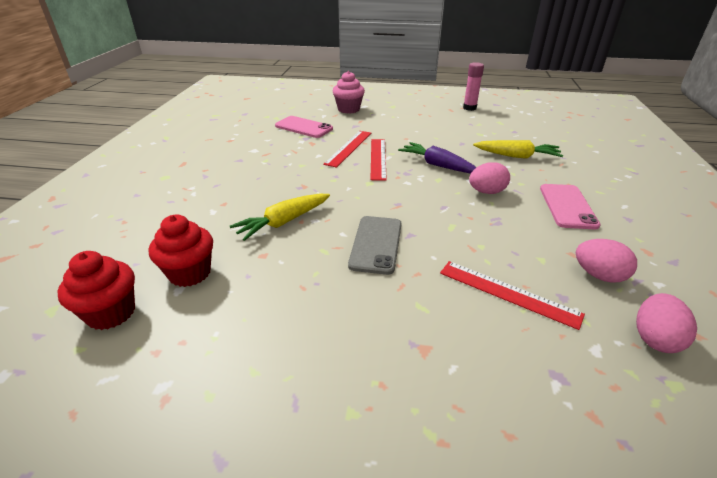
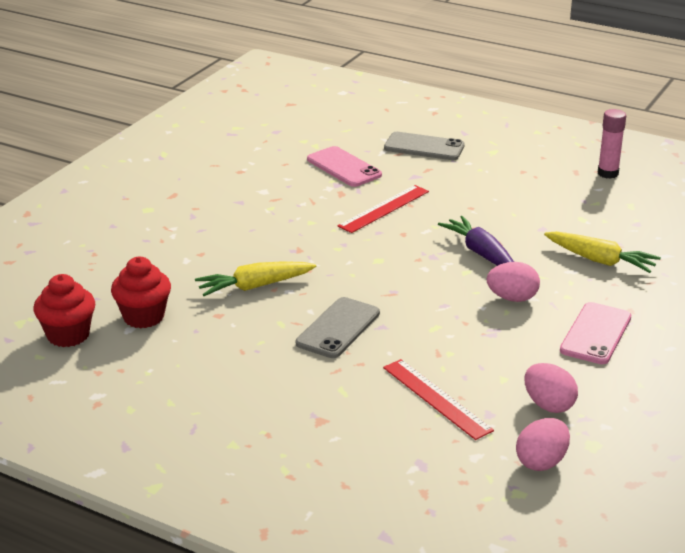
camera: 20 degrees right, 5 degrees down
pink cupcake [333,71,365,114] -> grey phone [384,132,465,160]
red ruler [370,139,387,181] -> none

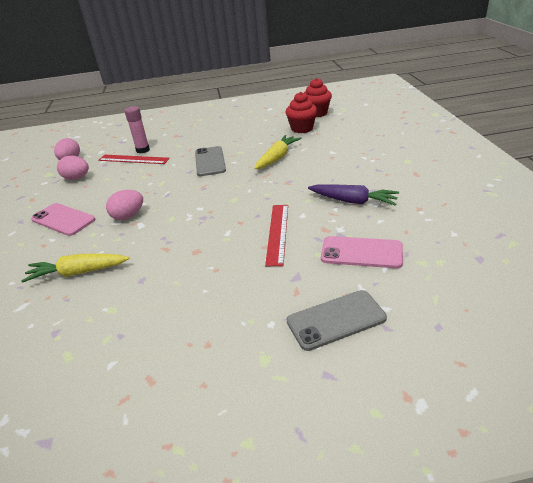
camera: 145 degrees right, 5 degrees up
purple carrot [438,216,514,266] -> purple carrot moved to [308,184,399,206]
pink phone [560,302,631,364] -> pink phone turned 45 degrees counterclockwise [31,203,96,236]
pink glue stick [598,109,626,179] -> pink glue stick moved to [125,106,150,153]

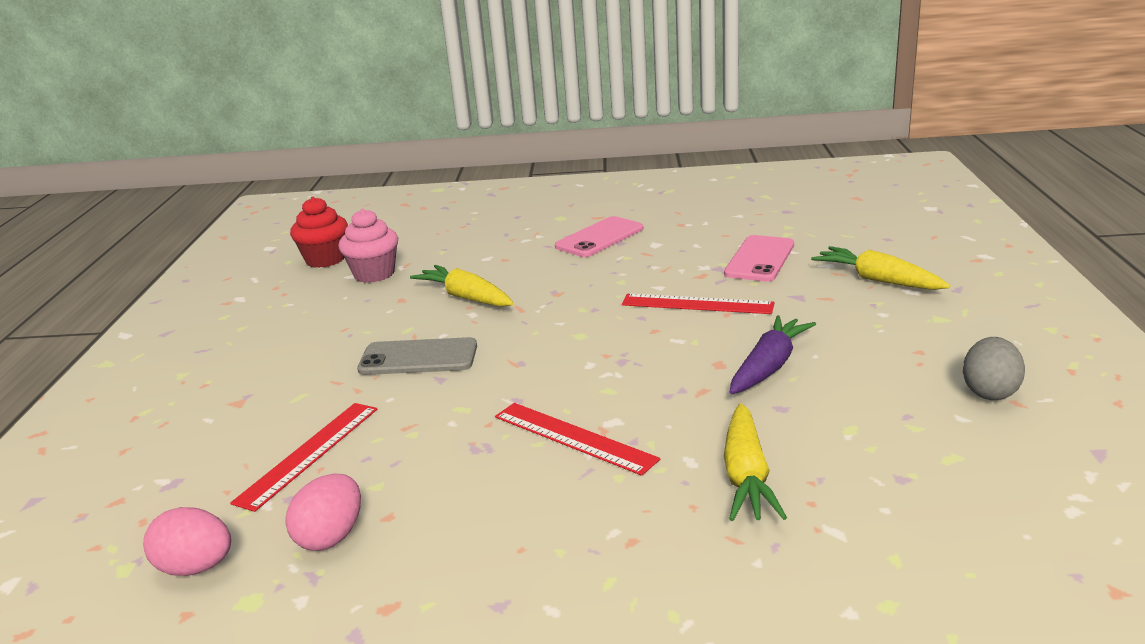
camera: 80 degrees left, 10 degrees down
pink phone [31,203,96,236] -> pink phone moved to [555,216,643,257]
pink egg [106,190,143,220] -> red ruler [495,403,660,476]
pink glue stick [125,106,150,153] -> none
red cupcake [285,92,318,133] -> pink cupcake [338,209,398,283]
grey phone [287,290,387,351] -> yellow carrot [811,246,950,290]
purple carrot [308,184,399,206] -> purple carrot moved to [730,315,816,394]
none -> grey egg [963,337,1025,400]

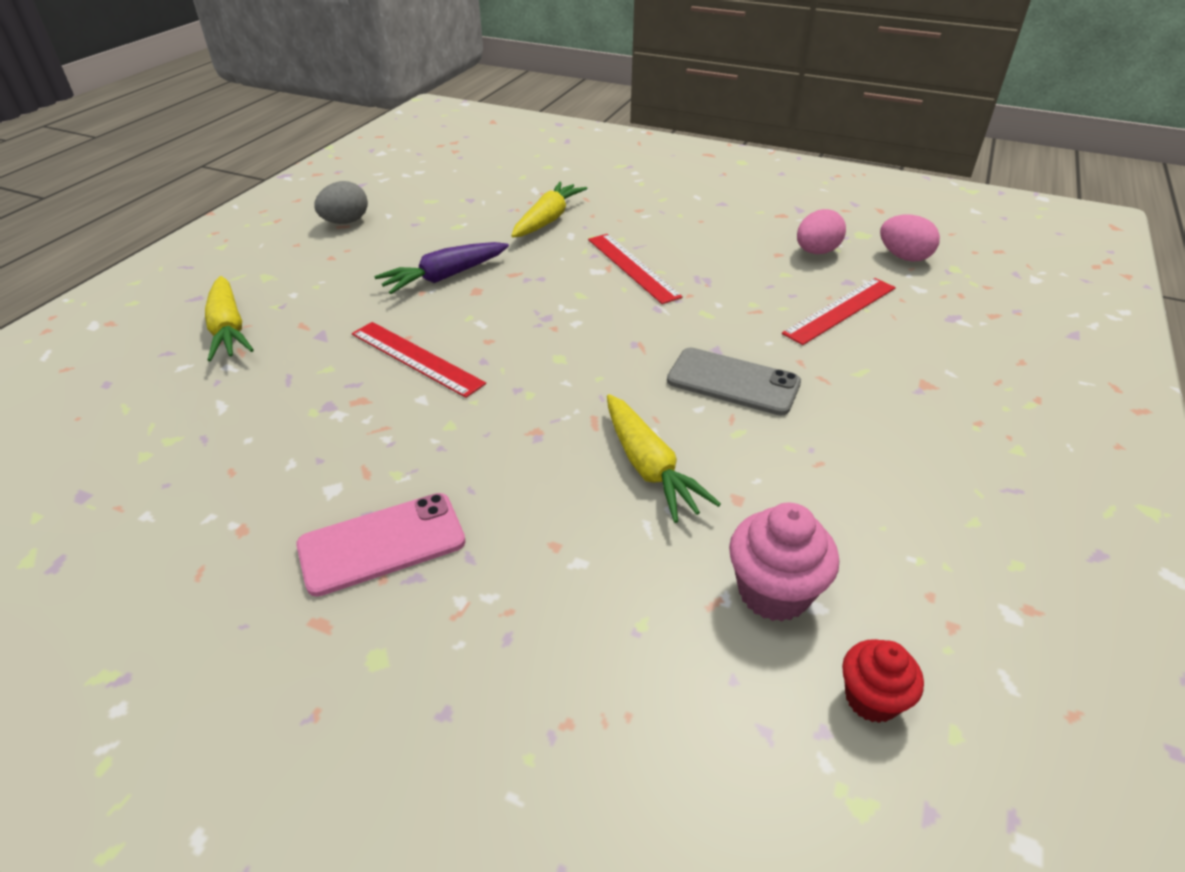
camera: 160 degrees left, 15 degrees up
red cupcake [290,197,348,268] -> red cupcake [842,639,924,723], size x0.65
pink phone [724,235,794,282] -> none

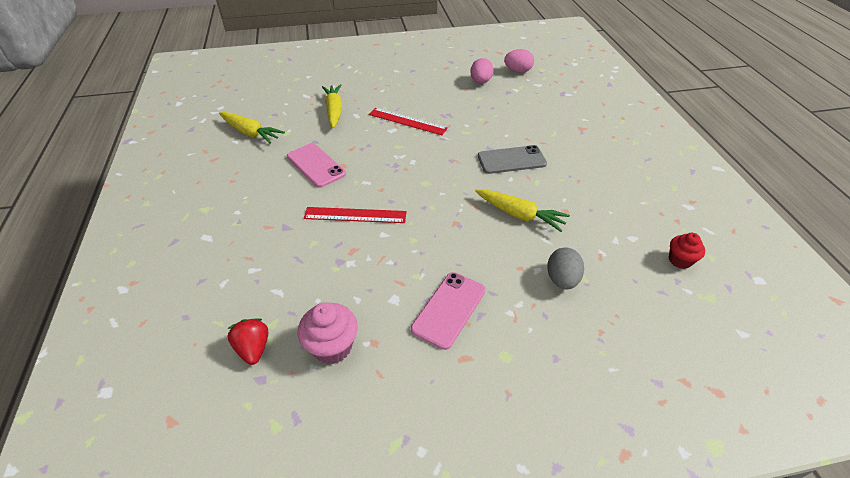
camera: 35 degrees left, 5 degrees up
yellow carrot [205,276,254,361] -> yellow carrot moved to [219,112,285,144]
grey egg [314,181,368,224] -> grey egg moved to [547,248,584,290]
purple carrot [374,242,509,294] -> pink phone [287,143,346,188]
pink cupcake [729,502,839,622] -> pink cupcake moved to [298,302,358,364]
red ruler [782,278,896,345] -> none
none -> red strawberry [227,318,268,365]

